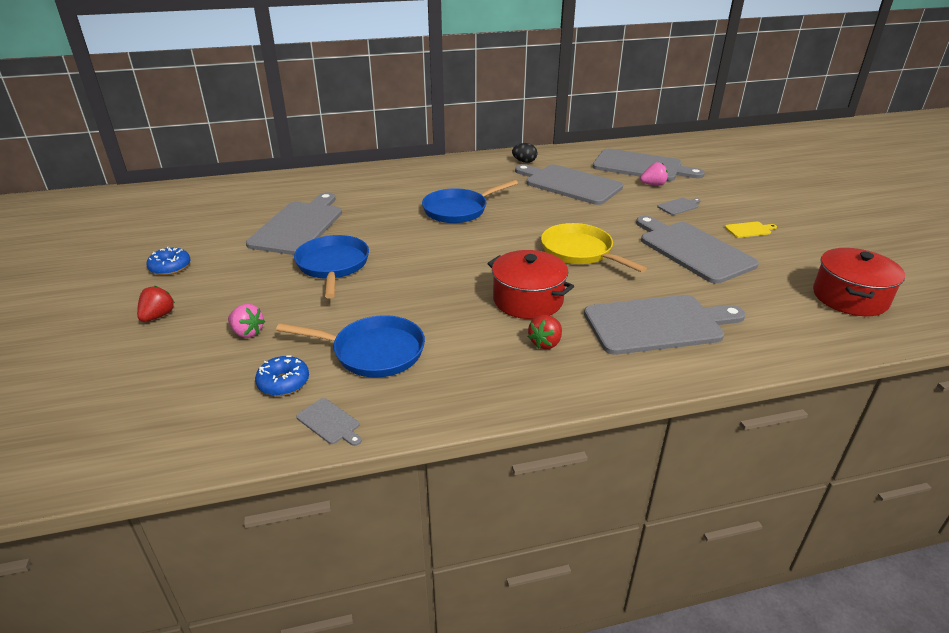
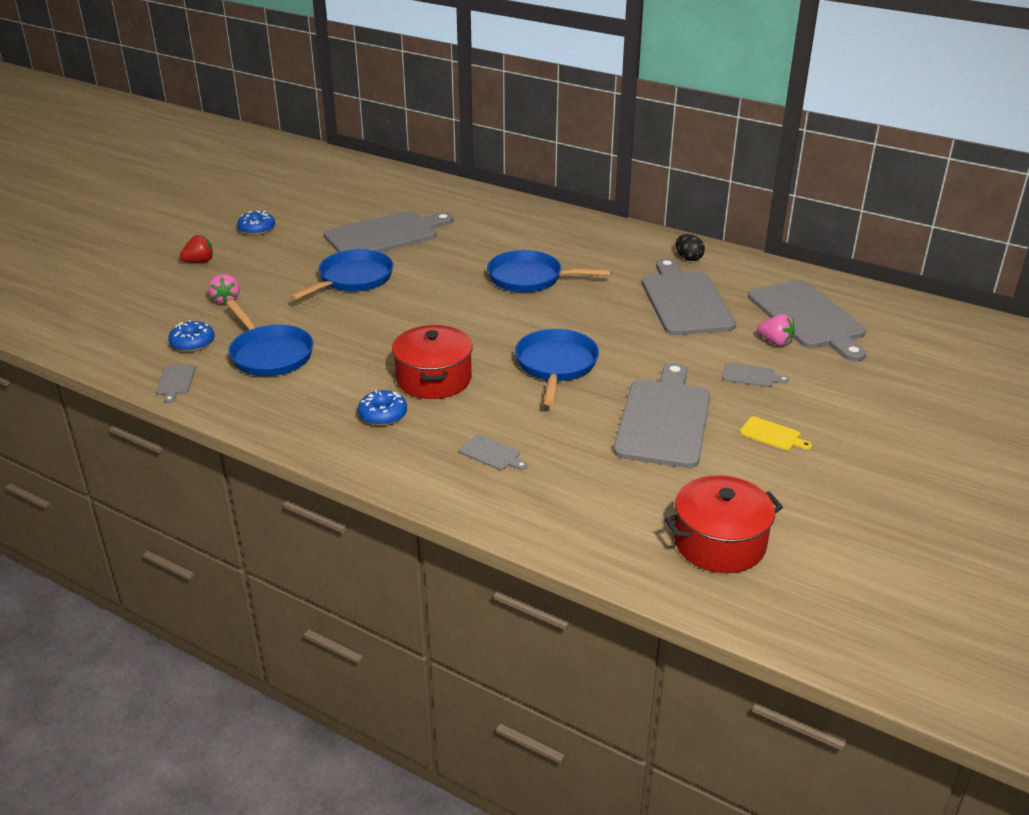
camera: 45 degrees right, 0 degrees up
red strawberry [528,315,562,349] -> blue donut [358,390,407,426]
yellow pan [541,223,647,273] -> blue pan [515,329,599,405]
grey cutting board [584,295,746,355] -> grey cutting board [459,434,527,470], size x0.40

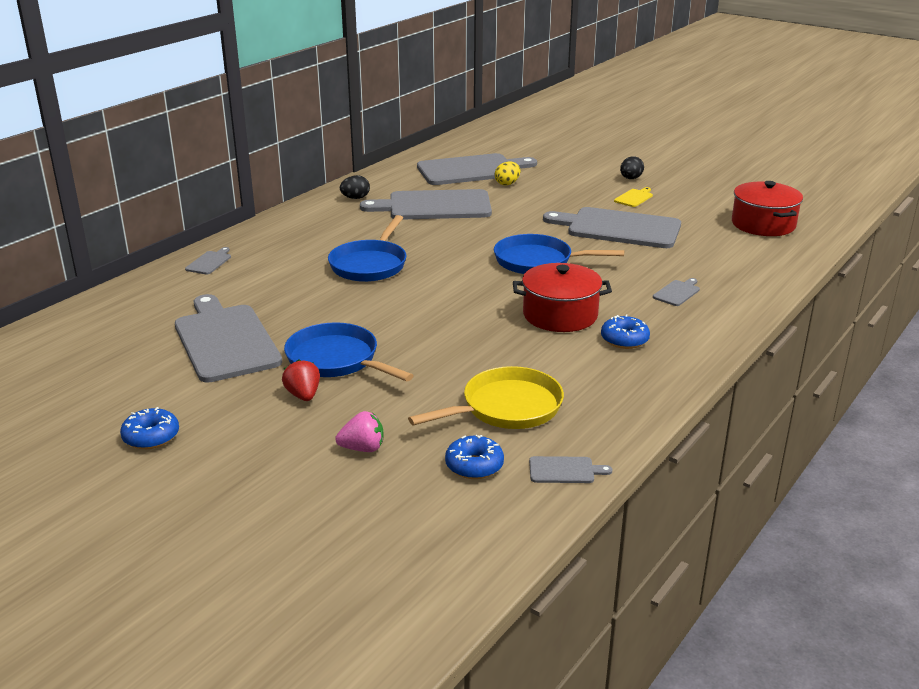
camera: 85 degrees left, 5 degrees down
red strawberry [180,235,213,263] -> red strawberry moved to [282,359,320,401]
blue pan [226,300,314,376] -> yellow pan [408,366,564,429]
grey cutting board [722,363,789,387] -> grey cutting board moved to [185,247,231,274]
pink strawberry [757,314,795,346] -> yellow egg [495,162,520,185]
none -> black egg [620,156,644,179]

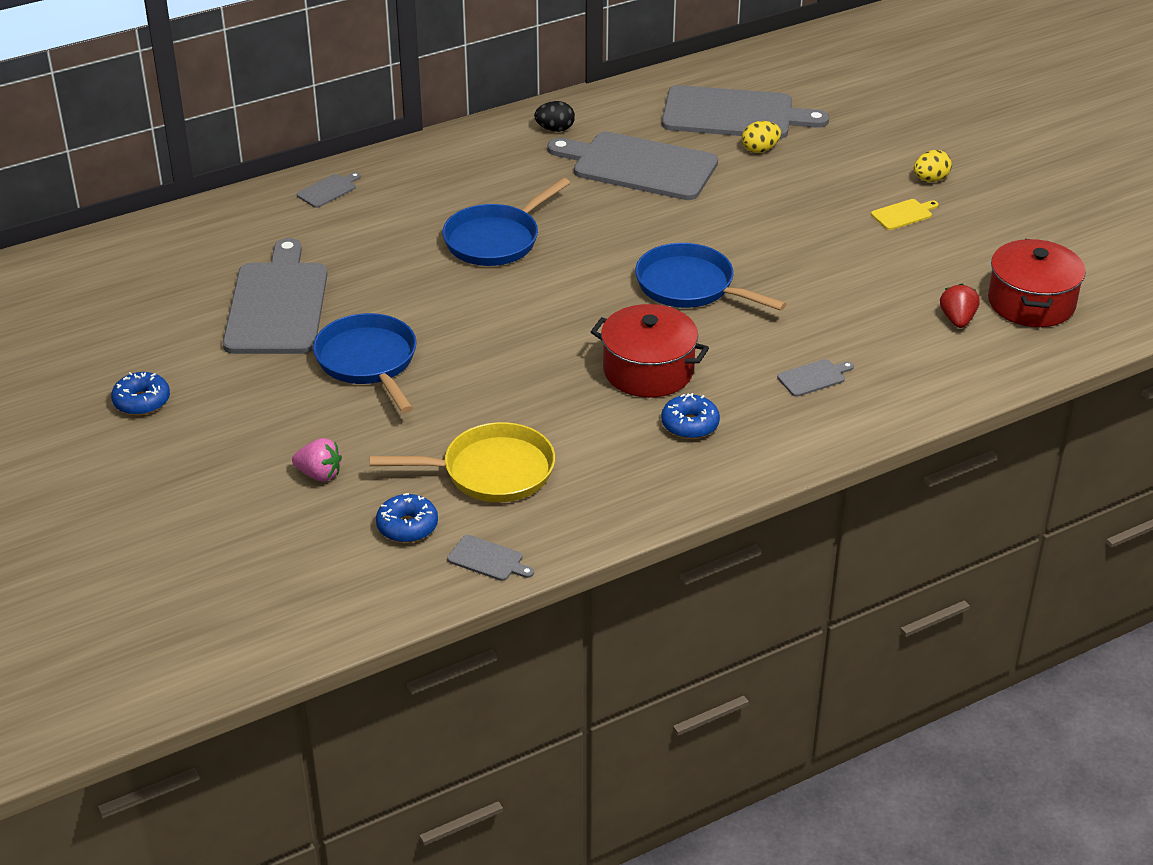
camera: 25 degrees right, 10 degrees up
red strawberry [282,359,320,401] -> red strawberry moved to [940,284,980,328]
grey cutting board [543,207,681,248] -> none
black egg [620,156,644,179] -> yellow egg [914,150,952,182]

